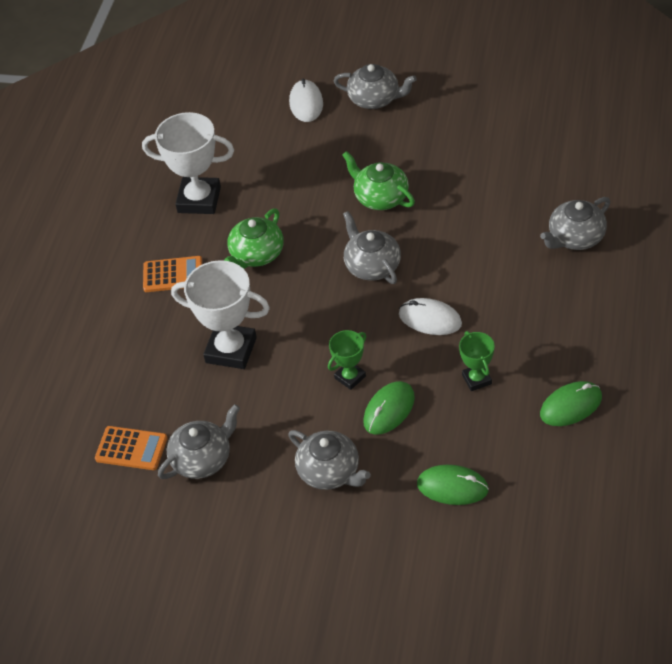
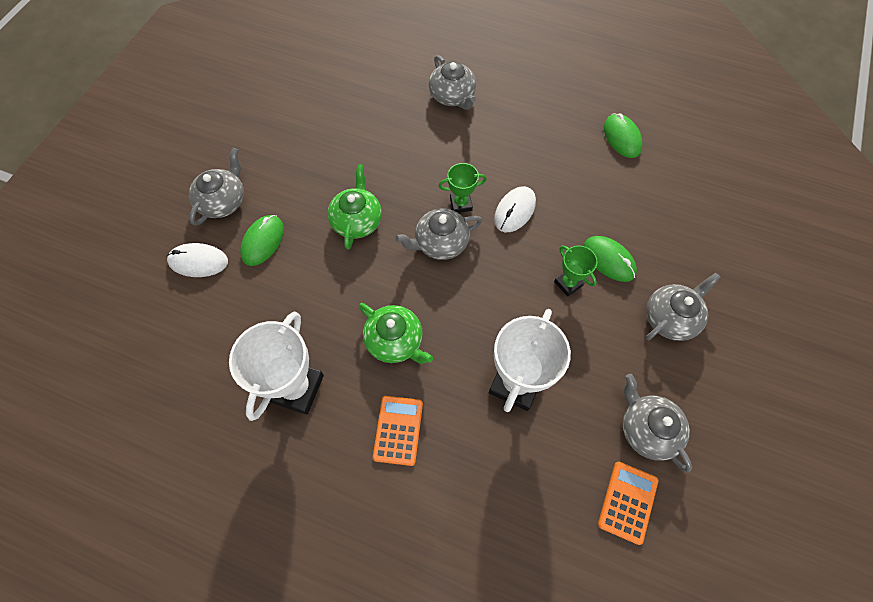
camera: 85 degrees left, 15 degrees up
green teapot [342,151,415,210] -> green teapot turned 135 degrees clockwise [328,164,382,250]
green mouse [417,465,489,505] -> green mouse moved to [240,215,284,266]
green trophy [459,331,495,391] -> green trophy moved to [439,163,487,213]

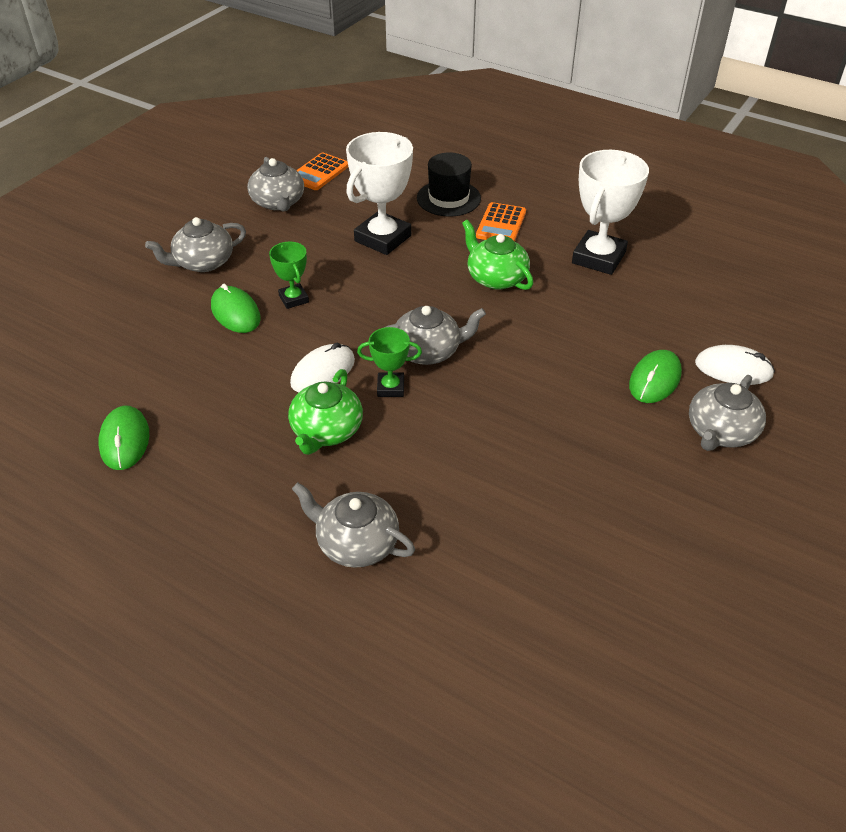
camera: 170 degrees left, 20 degrees down
green teapot [328,164,382,250] -> green teapot moved to [288,369,363,455]
grey teapot [429,55,476,110] -> grey teapot turned 45 degrees counterclockwise [292,482,415,568]
none -> black hat [417,152,481,217]

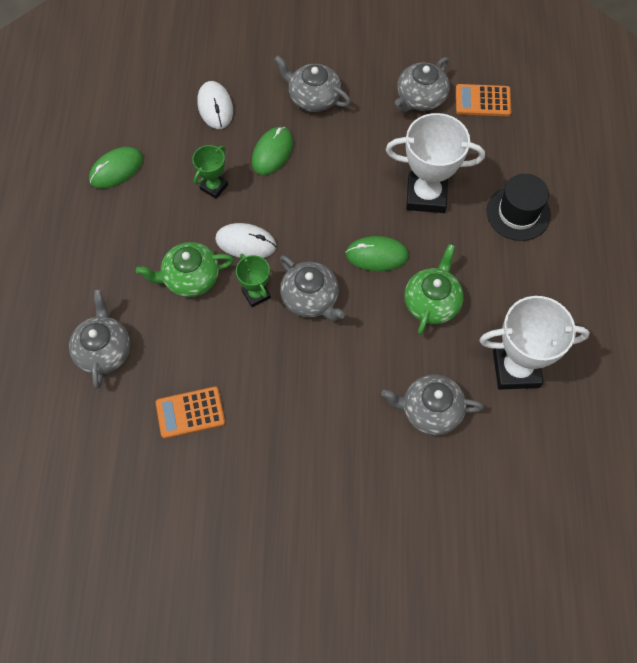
camera: 60 degrees right, 20 degrees up
green trophy [269,242,309,309] -> green trophy moved to [192,145,228,199]
orange calculator [476,202,526,241] -> orange calculator moved to [156,386,225,439]
green mouse [629,350,682,403] -> green mouse moved to [346,236,409,271]
grey teapot [689,375,766,451] -> grey teapot moved to [381,374,484,435]
white mouse [695,345,775,385] -> white mouse moved to [197,81,233,129]

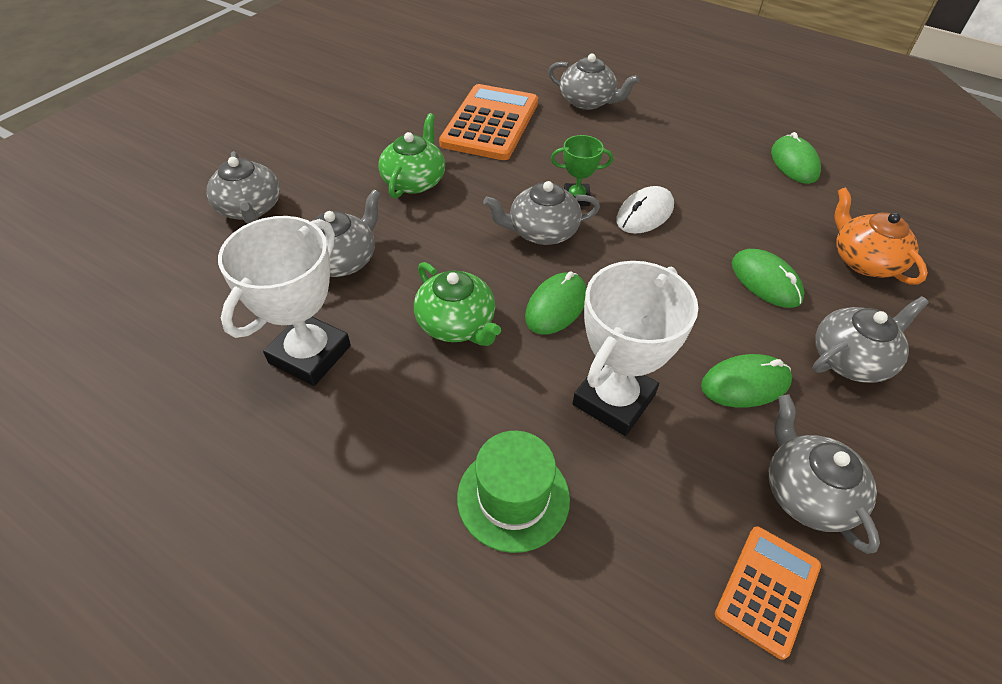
camera: 120 degrees right, 15 degrees down
green teapot [136,242,234,297] -> green teapot moved to [378,113,445,199]
orange calculator [156,386,225,439] -> orange calculator [439,84,538,160], size x1.78
green trophy [192,145,228,199] -> none
white mouse [197,81,233,129] -> orange teapot [834,187,928,285]
black hat [486,174,551,241] -> green hat [457,431,570,553]
none -> grey teapot [207,151,280,224]
none -> green mouse [701,354,792,408]

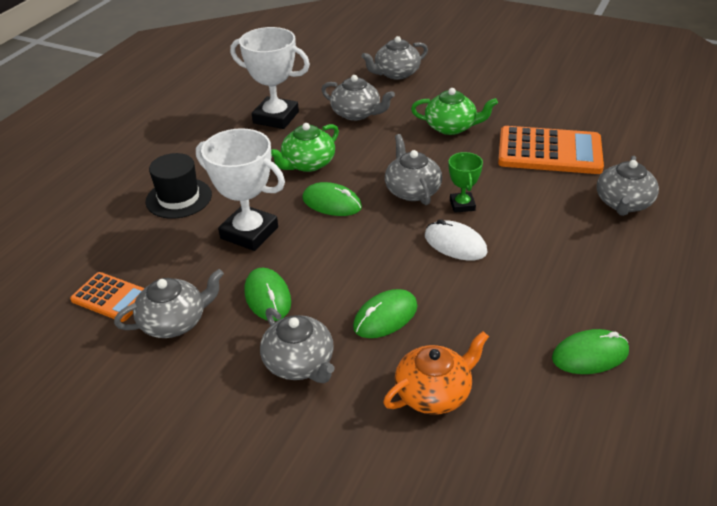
camera: 85 degrees right, 10 degrees down
green hat [457,431,570,553] -> black hat [146,153,212,219]

